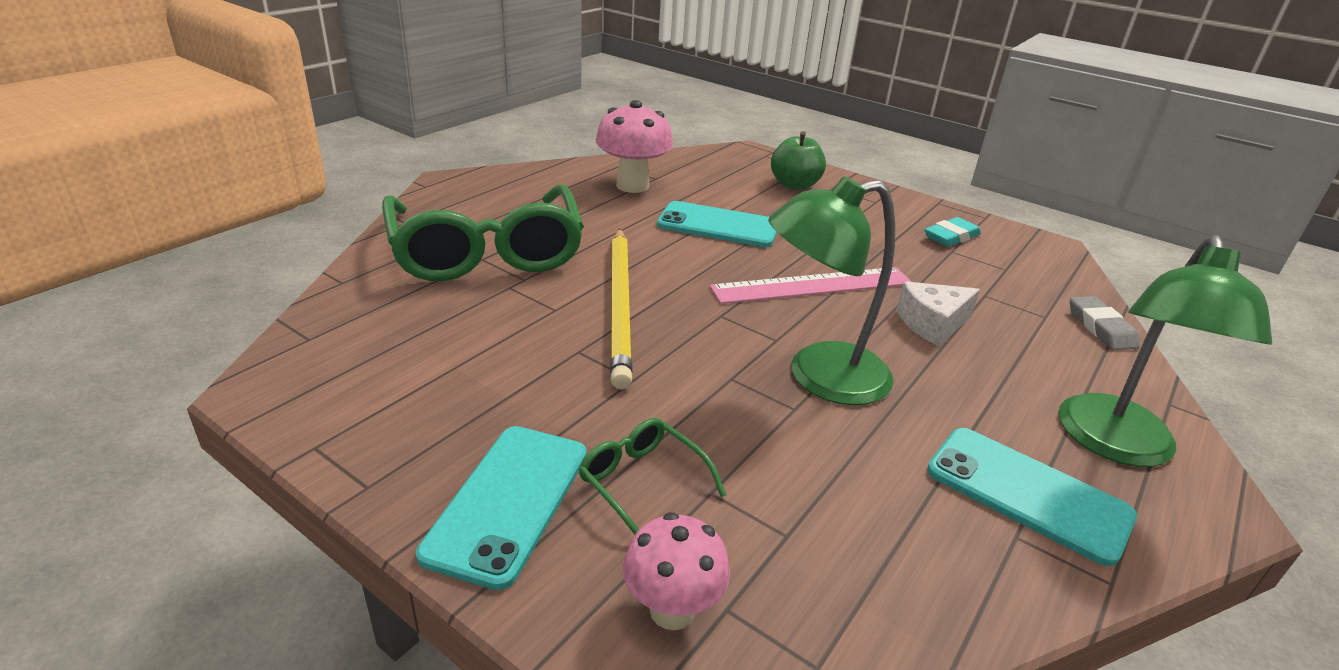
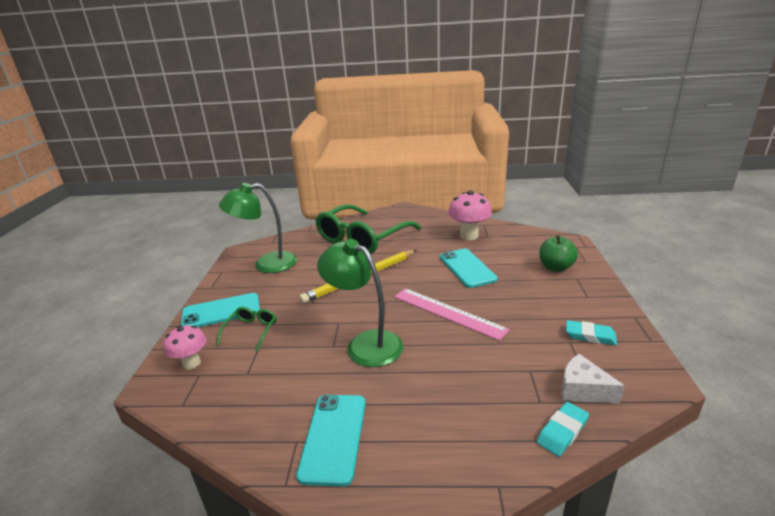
camera: 60 degrees right, 5 degrees down
white cheese [896,281,980,346] -> white cheese moved to [561,354,625,403]
green lamp [1059,235,1272,467] -> green lamp moved to [219,183,297,273]
grey eraser [1070,296,1140,350] -> turquoise eraser [537,402,589,457]

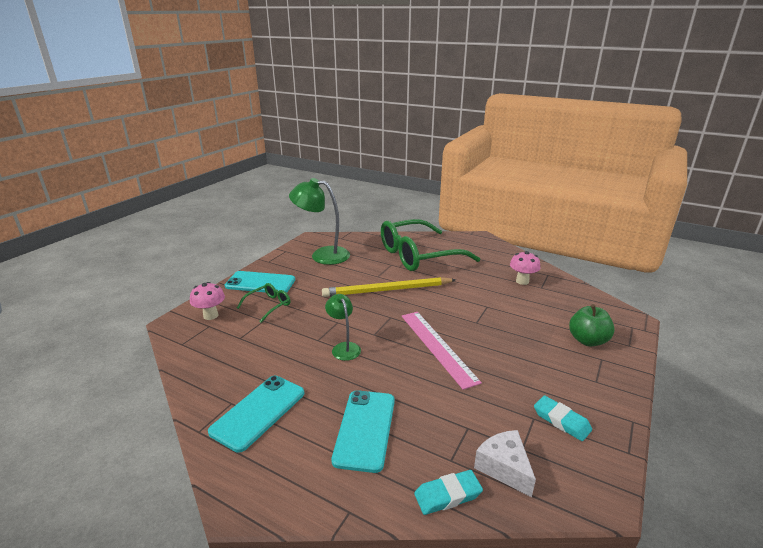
camera: 25 degrees right, 0 degrees up
green lamp [317,239,403,367] -> green lamp [325,294,361,361], size x0.55
turquoise phone [440,249,498,288] -> turquoise phone moved to [331,390,395,473]
pink mushroom [448,190,492,240] -> pink mushroom [510,251,540,285], size x0.65

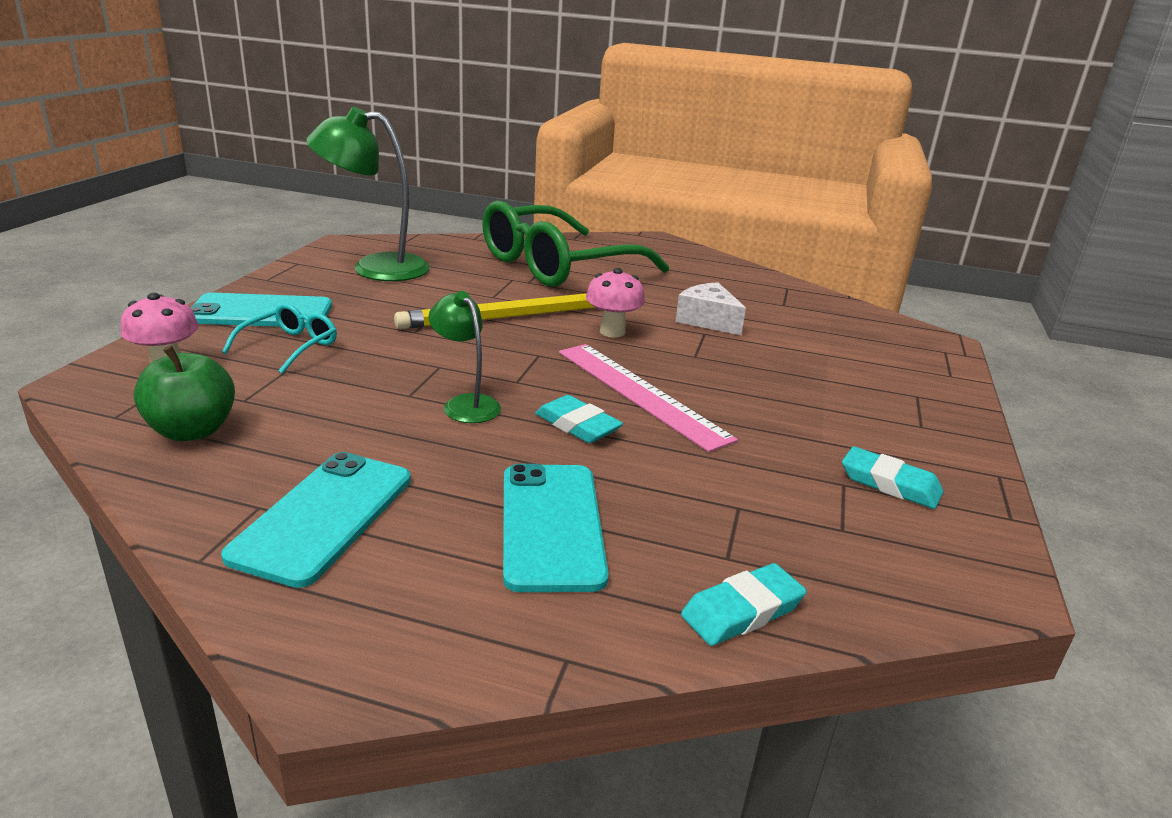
camera: 15 degrees left, 0 degrees up
green glasses [237,283,290,323] -> turquoise glasses [222,303,337,374]
white cheese [474,430,536,497] -> white cheese moved to [675,282,746,335]
pink mushroom [510,251,540,285] -> pink mushroom moved to [586,268,645,337]
green apple [569,304,615,346] -> green apple moved to [134,345,235,441]
none -> turquoise eraser [535,395,623,443]

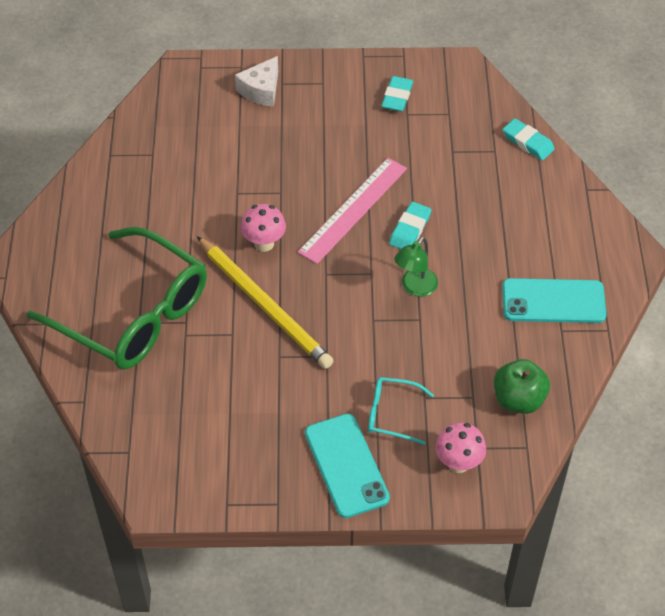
camera: 105 degrees left, 25 degrees up
green lamp [306,107,430,281] -> none
turquoise phone [503,464,609,592] -> none
white cheese [675,282,746,335] -> white cheese moved to [235,56,278,107]

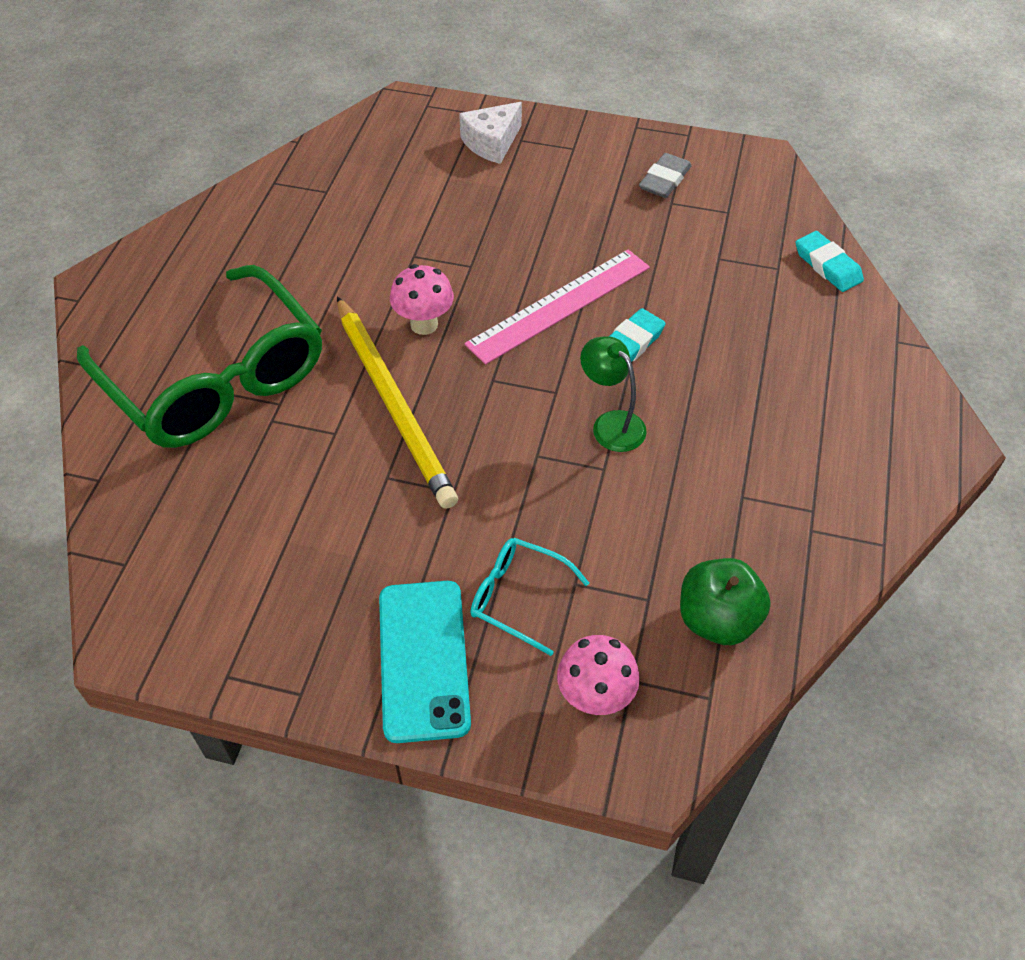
camera: 15 degrees right, 0 degrees up
turquoise eraser [381,76,413,112] -> grey eraser [639,153,692,198]
green lamp [394,237,438,297] -> green lamp turned 90 degrees clockwise [580,336,647,452]
turquoise phone [502,278,607,323] -> none

